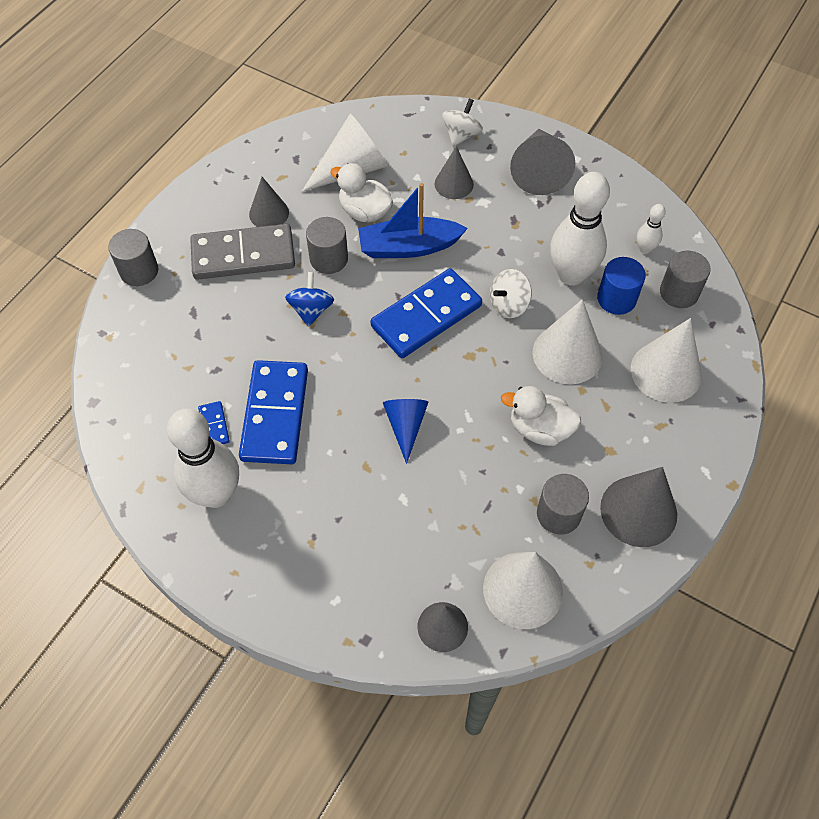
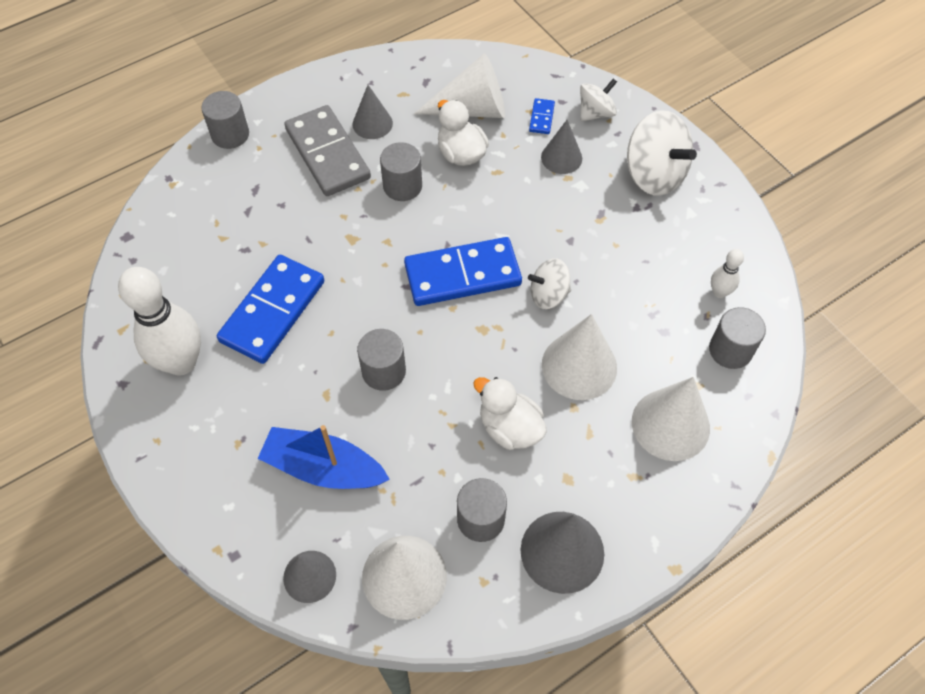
camera: 25 degrees right, 0 degrees up
grey domino [190,224,295,280] -> grey domino turned 45 degrees clockwise [284,105,371,196]
blue domino [198,401,230,444] -> blue domino moved to [529,98,555,134]
blue spinning top [285,272,334,327] -> none
blue boat [358,183,468,258] -> blue boat moved to [258,425,390,489]
blue cone [383,399,428,464] -> grey cylinder [357,329,406,391]
grey cone [510,129,575,195] -> white spinning top [627,110,697,196]
white bowling pin [550,172,610,286] -> none
blue cylinder [597,257,646,315] -> none

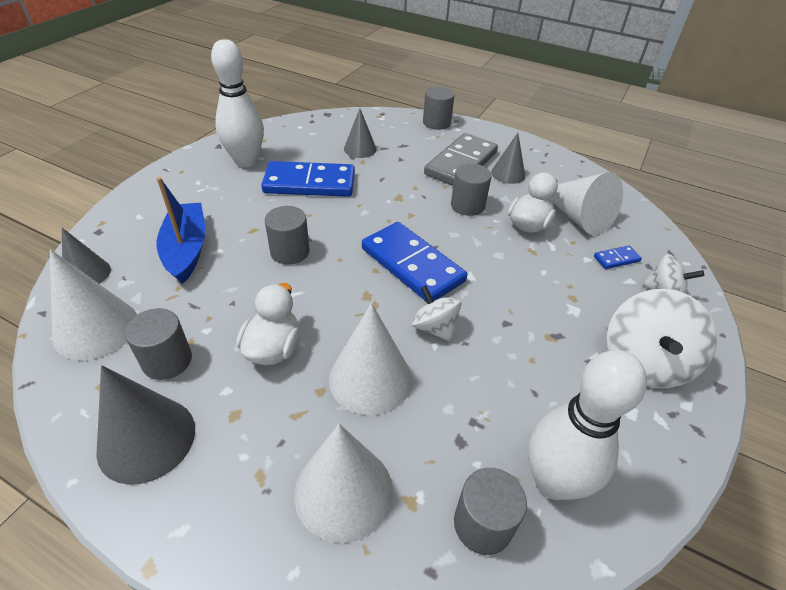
camera: 60 degrees right, 15 degrees down
grey cone [541,120,582,174] -> grey cone moved to [344,108,377,158]
white bowling pin [711,249,744,298] -> white bowling pin [528,350,647,500], size x2.15

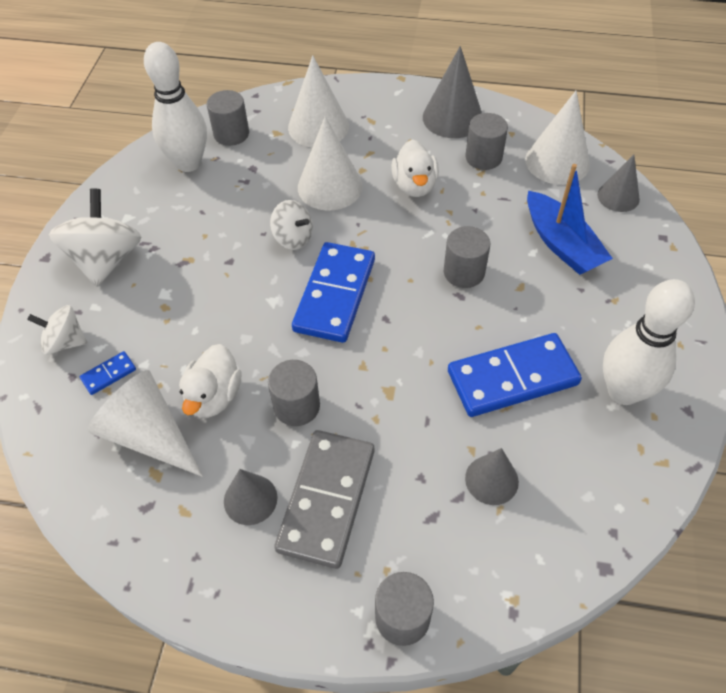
camera: 165 degrees right, 10 degrees up
blue domino [362,222,467,303] -> blue domino turned 75 degrees clockwise [292,242,375,343]

